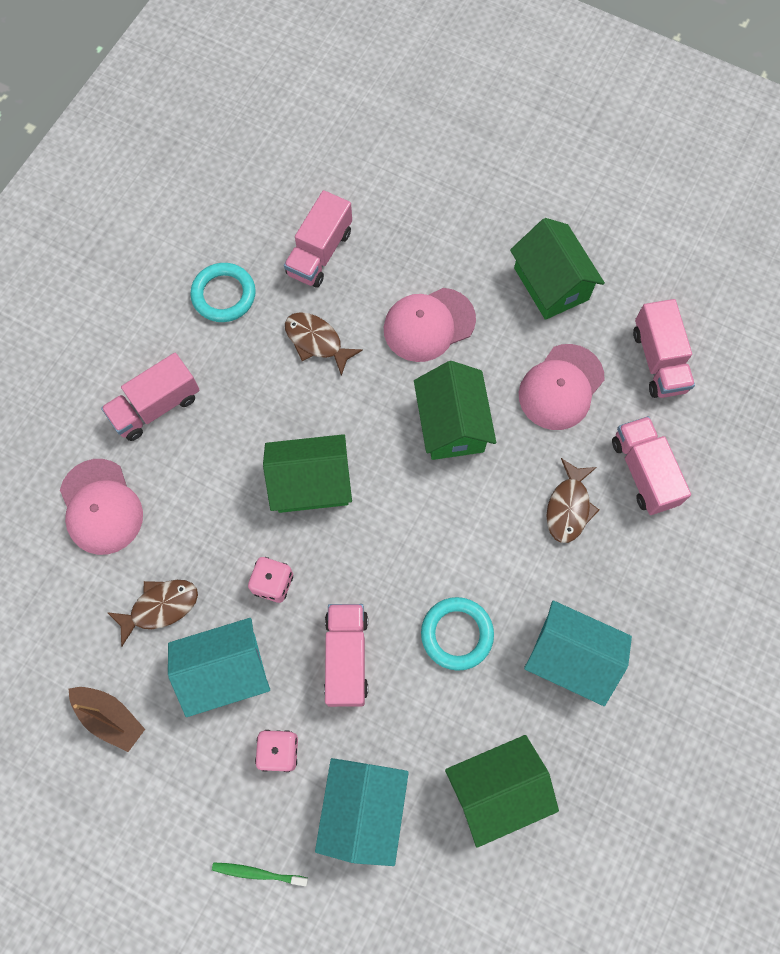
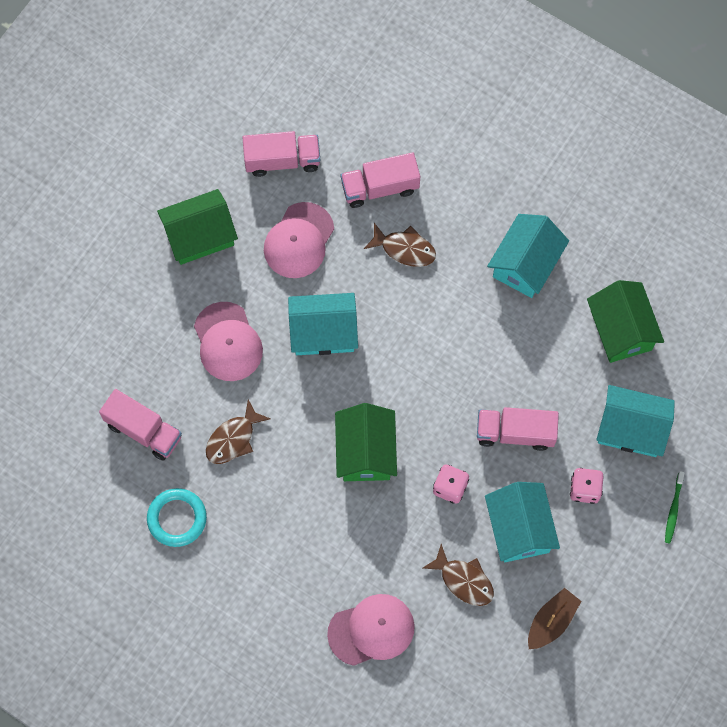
camera: 85 degrees left, 0 degrees up
pink truck [101,353,199,441] -> none
brown fish [107,580,198,647] -> brown fish turned 150 degrees clockwise [423,544,494,606]
green house [414,361,496,460] -> turquoise house [288,293,358,355]
turquoise ring [421,597,494,671] -> none
pink cap [519,344,605,430] -> pink cap turned 75 degrees clockwise [264,202,334,278]

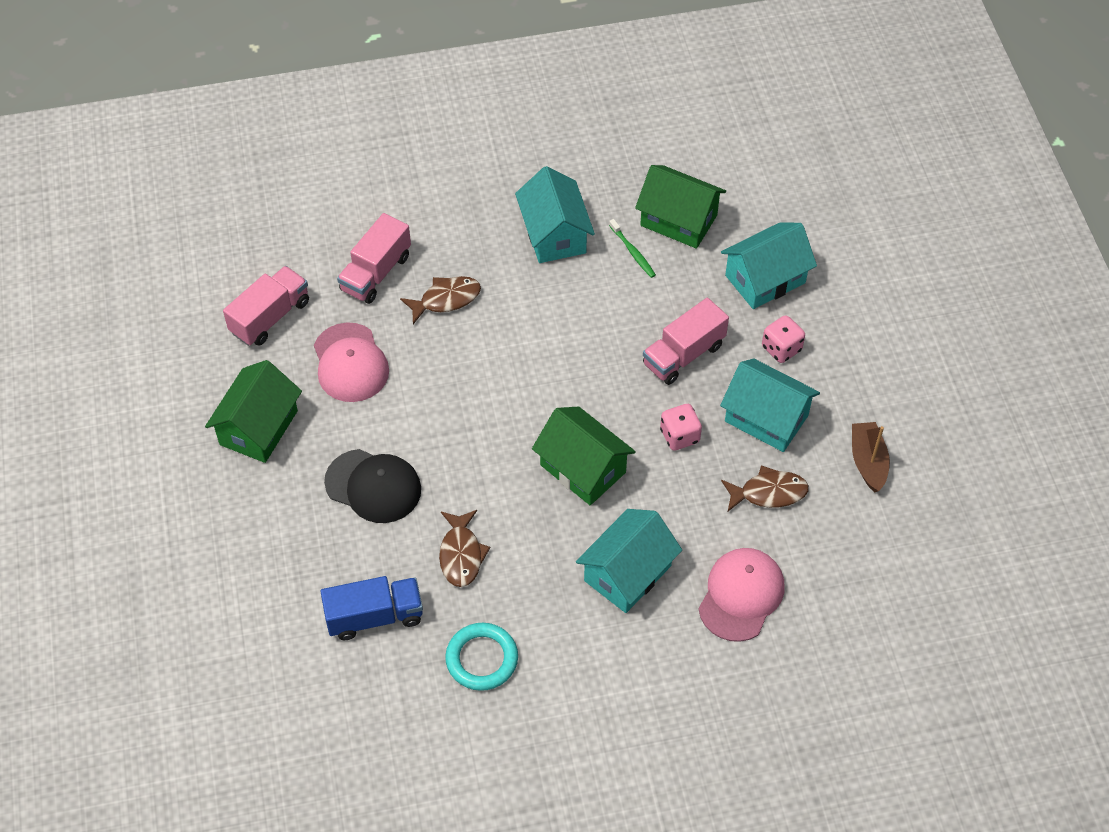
camera: 45 degrees left, 15 degrees down
pink truck [99,389,182,461] -> blue truck [320,576,423,640]
pink cap [194,302,263,381] -> black cap [324,449,421,523]
turquoise house [288,293,358,355] -> turquoise house moved to [576,509,682,613]
green toothbrush [665,471,685,543] -> green toothbrush moved to [609,219,656,278]

